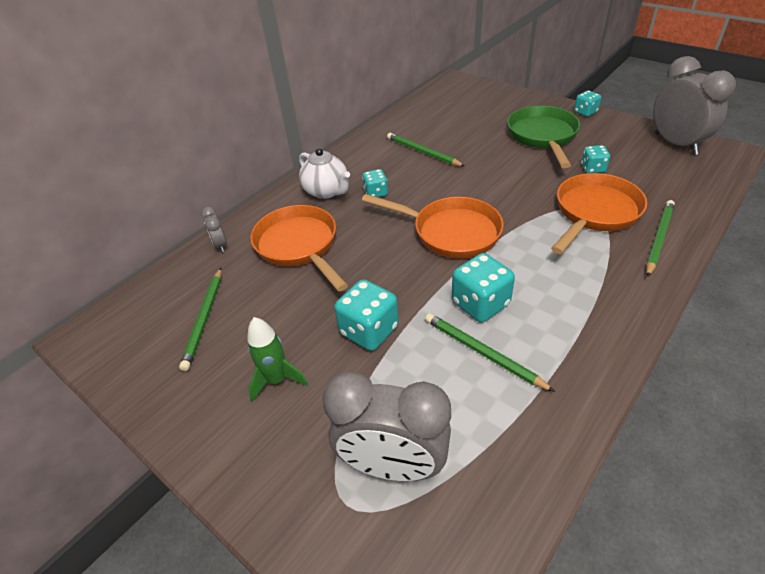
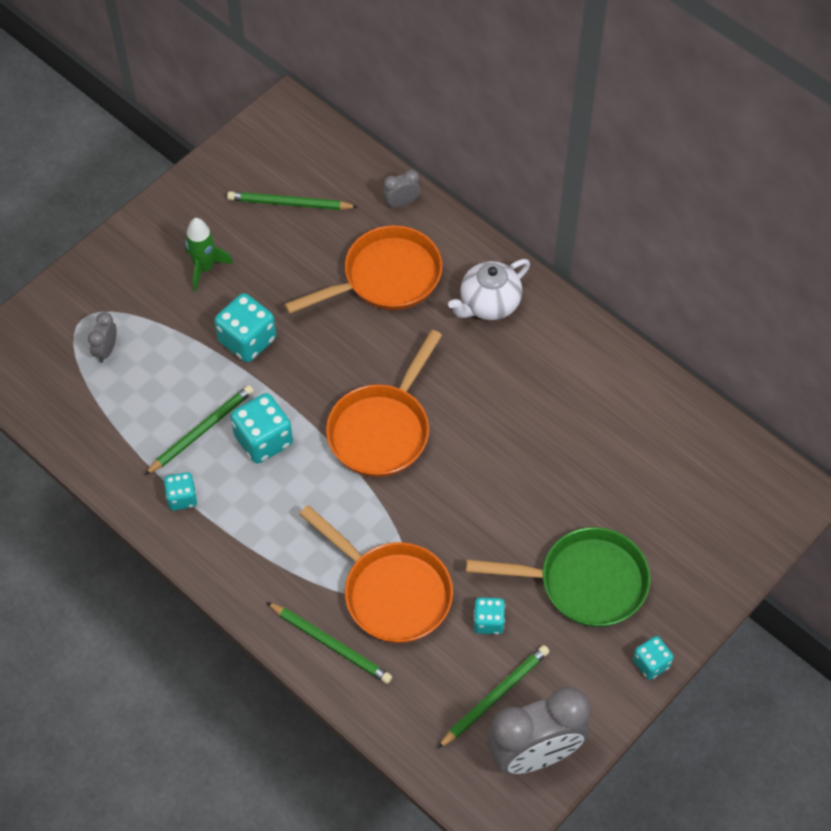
camera: 90 degrees right, 15 degrees up
grey clock [322,372,451,481] -> grey clock [88,312,117,363], size x0.44
turquoise dice [362,169,388,197] -> turquoise dice moved to [164,472,197,511]
green pencil [387,133,465,167] -> green pencil moved to [437,645,550,749]

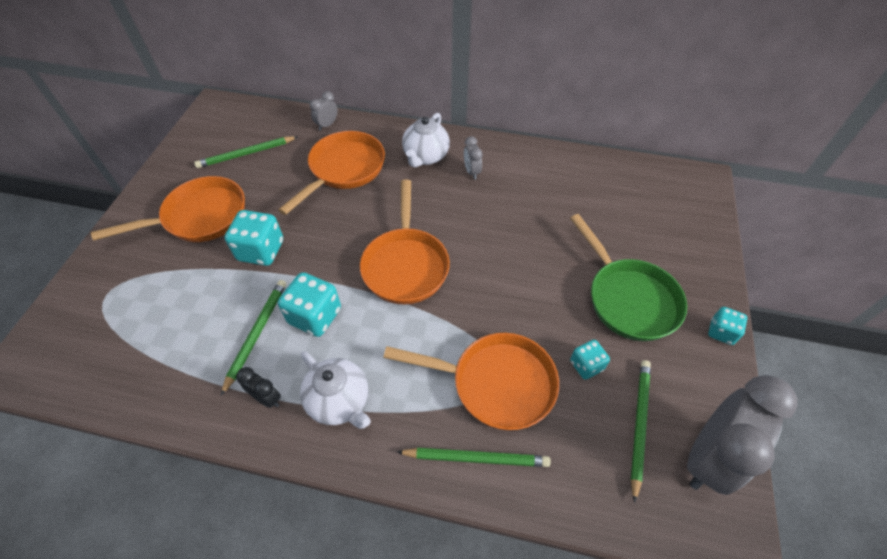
camera: 30 degrees left, 5 degrees down
grey clock [88,312,117,363] -> grey clock moved to [464,136,483,180]
turquoise dice [164,472,197,511] -> black clock [236,367,281,408]
green rocket [185,218,233,292] -> orange pan [91,176,245,242]
green pan [466,527,651,627] -> green pan turned 90 degrees clockwise [570,214,687,341]
none -> white teapot [300,351,371,429]

